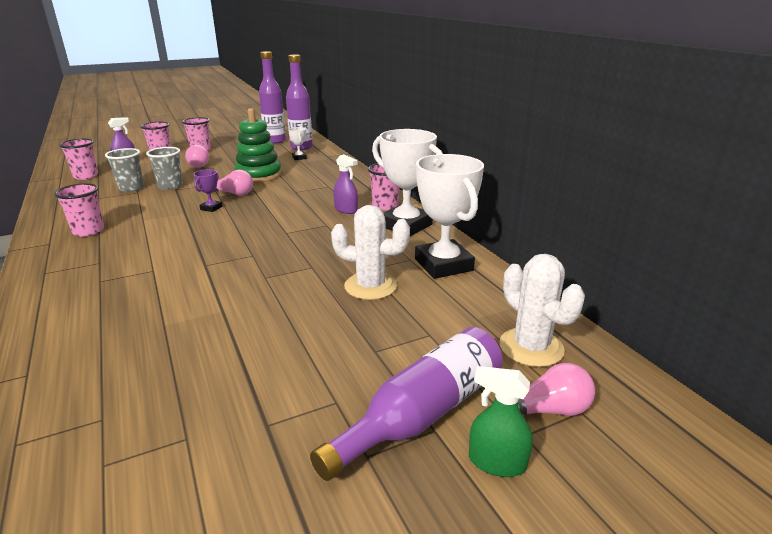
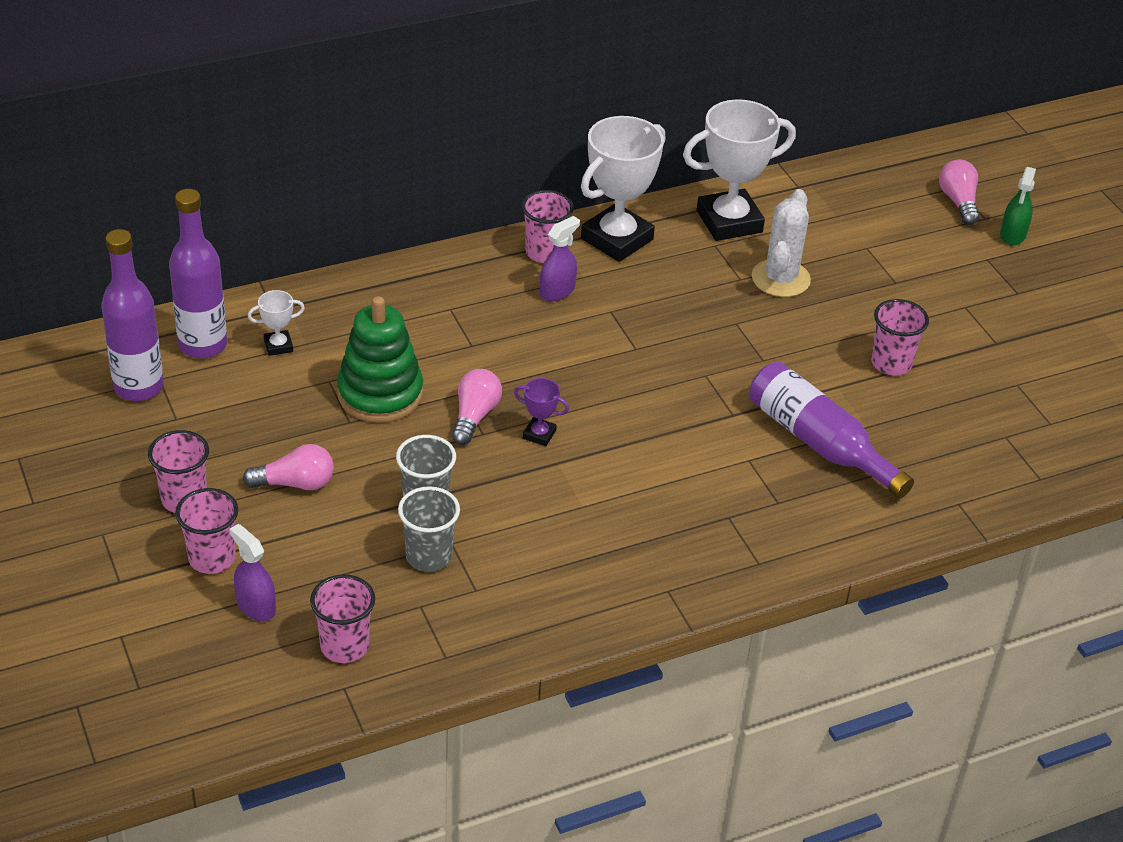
camera: 90 degrees left, 15 degrees up
pink cup [54,183,104,237] -> pink cup moved to [871,299,929,375]
purple bottle [310,327,503,481] -> purple bottle moved to [750,362,914,498]
white cactus [499,254,585,367] -> none

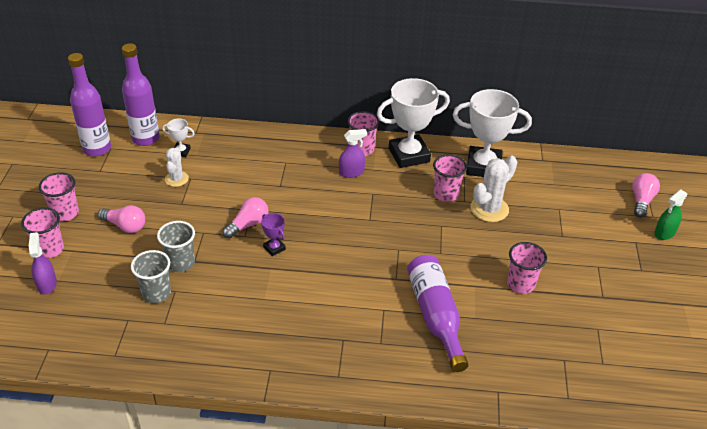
camera: 30 degrees right, 0 degrees up
pink cup [310,574,375,663] -> pink cup moved to [433,155,467,202]
green stacking toy [337,296,423,423] -> none
none -> white cactus [165,147,189,187]

